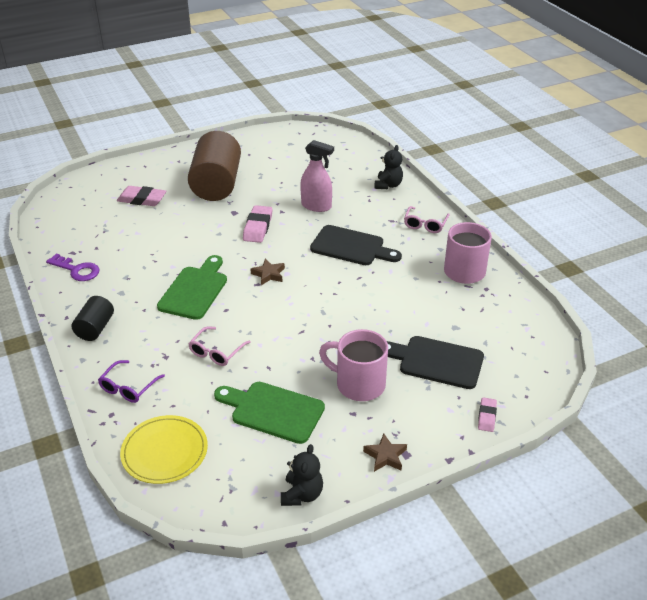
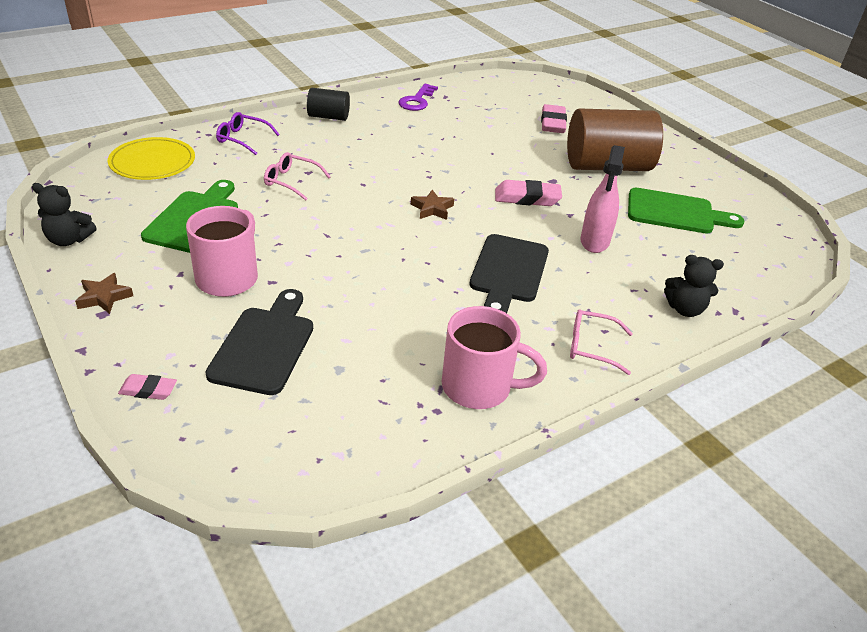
camera: 80 degrees right, 0 degrees up
green cutting board [157,255,227,320] -> green cutting board moved to [628,188,745,234]

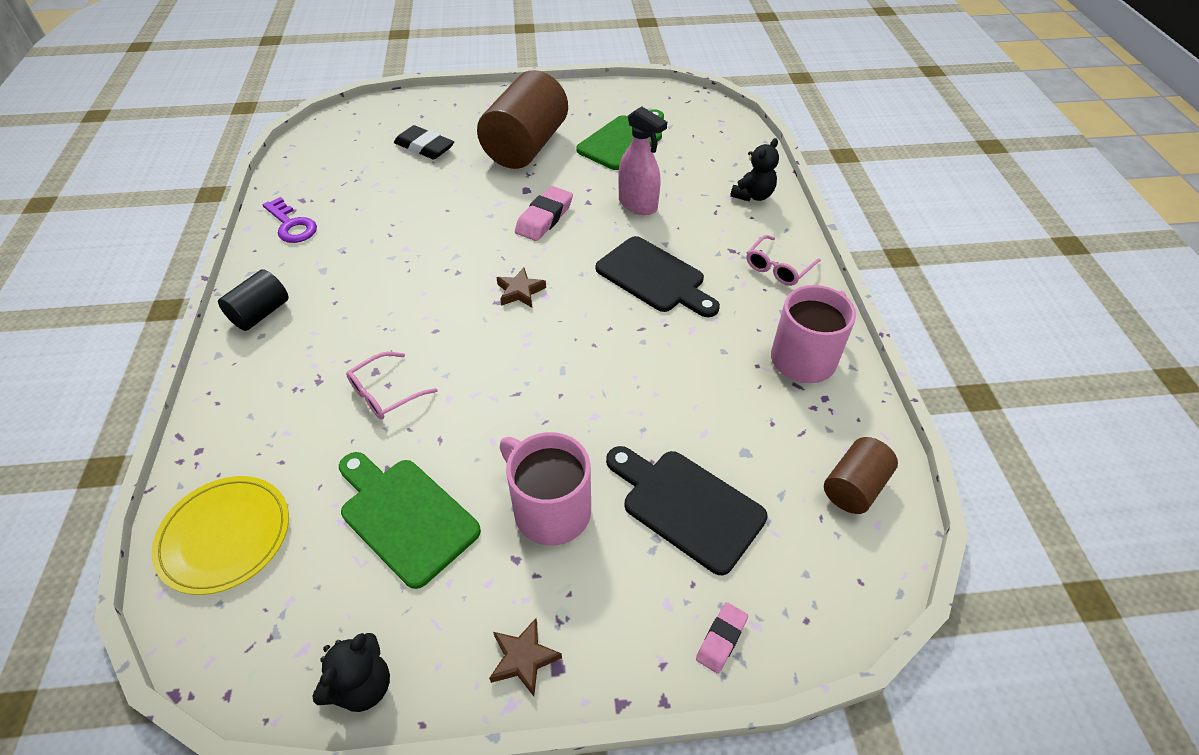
camera: 60 degrees left, 10 degrees up
purple glasses [216,112,280,155] -> none
pink eraser [541,104,567,133] -> black eraser [394,125,454,160]
none -> brown cylinder [824,437,898,514]

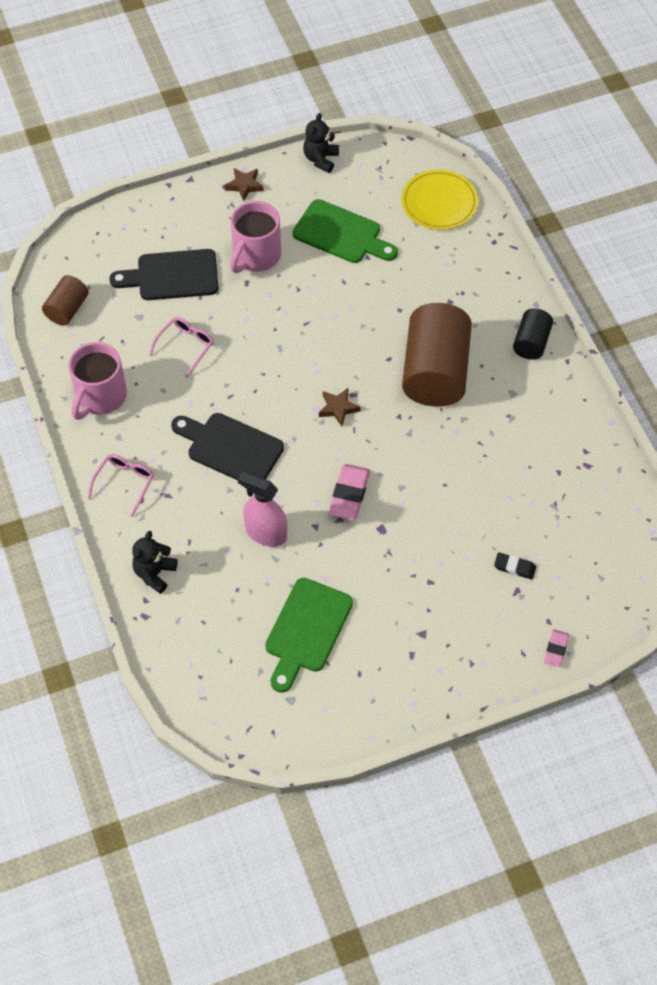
camera: 165 degrees right, 10 degrees up
purple key [263,197,317,243] -> none
pink glasses [346,352,438,420] -> pink glasses moved to [149,317,214,378]
black eraser [394,125,454,160] -> black eraser [494,552,536,579], size x0.59
brown cylinder [477,70,568,169] -> brown cylinder moved to [402,303,472,407]
pink mug [500,432,591,546] -> pink mug turned 90 degrees clockwise [230,201,281,273]
black cutting board [606,446,768,576] -> black cutting board turned 150 degrees clockwise [109,249,219,300]
pink eraser [696,602,748,674] -> pink eraser moved to [544,629,569,667]

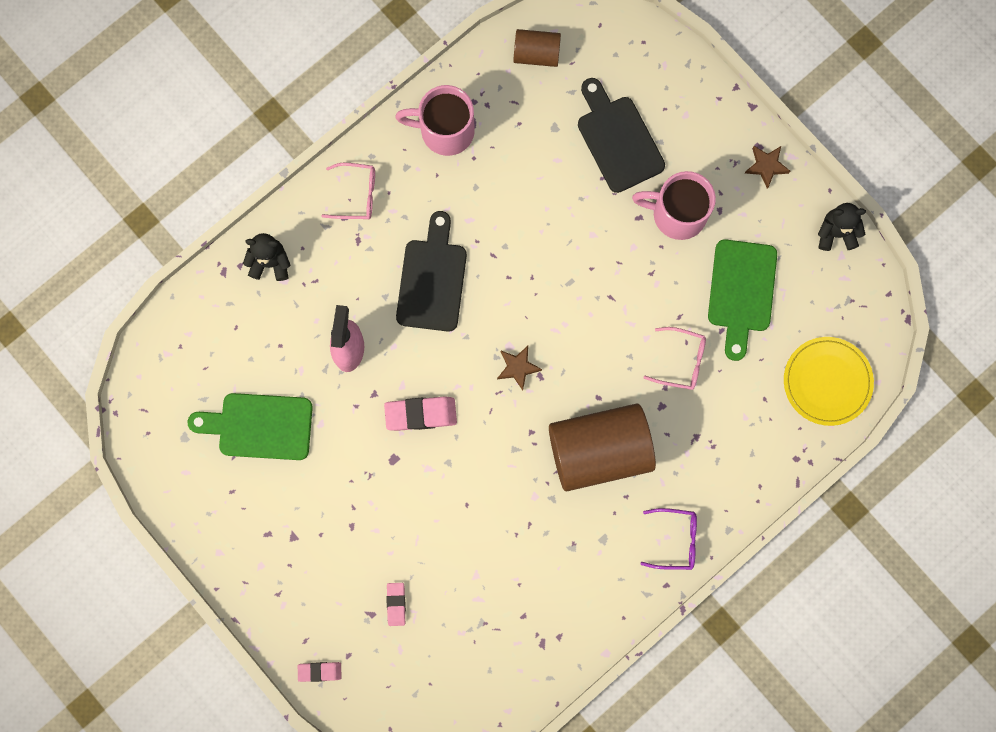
camera: 70 degrees right, 20 degrees up
pink glasses [149,317,214,378] -> pink glasses moved to [643,327,706,390]
black eraser [494,552,536,579] -> pink eraser [386,583,406,626]
black cylinder [513,308,553,360] -> purple glasses [640,508,697,570]

